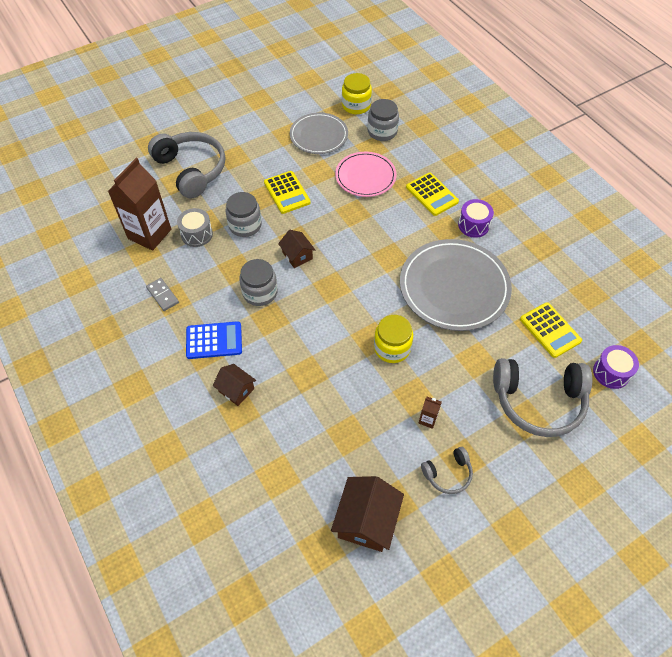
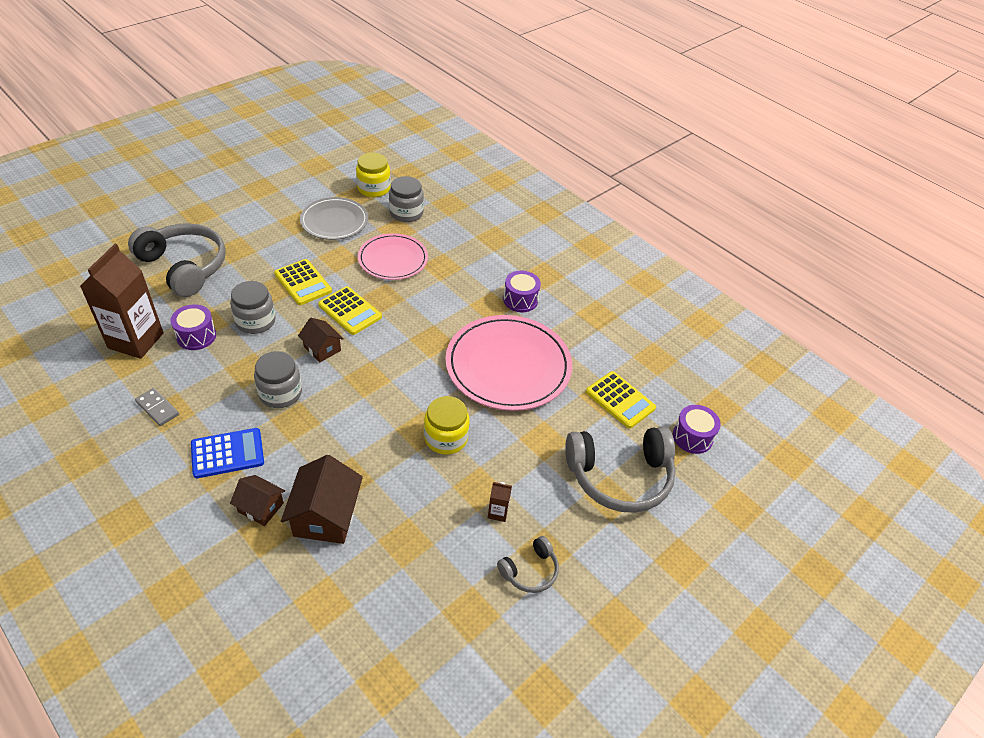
camera: 15 degrees left, 10 degrees down
grey drum [177,208,213,247] -> purple drum [171,304,216,350]
brown house [331,476,404,552] -> brown house moved to [281,455,363,544]
grey plate [400,239,512,331] -> pink plate [445,315,572,411]
yellow calculator [406,173,459,216] -> yellow calculator moved to [318,286,382,335]

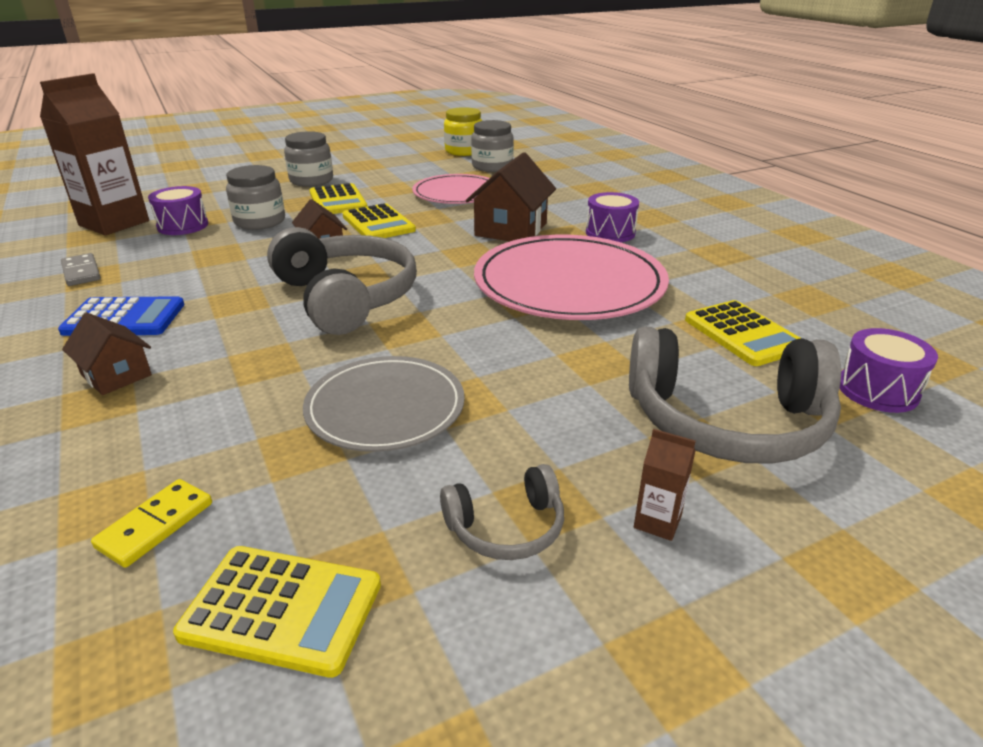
camera: 20 degrees right, 15 degrees down
grey headphones [128,223,226,297] -> grey headphones moved to [267,227,417,335]
grey jar [254,351,302,408] -> grey jar moved to [284,131,333,187]
brown house [281,455,363,544] -> brown house moved to [466,152,556,241]
grey plate [300,197,368,240] -> grey plate moved to [303,356,465,452]
yellow jar [424,396,470,455] -> none
brown carton [488,482,512,522] -> brown carton moved to [634,429,696,541]
none -> yellow domino [91,479,212,568]
none -> yellow calculator [173,546,381,678]

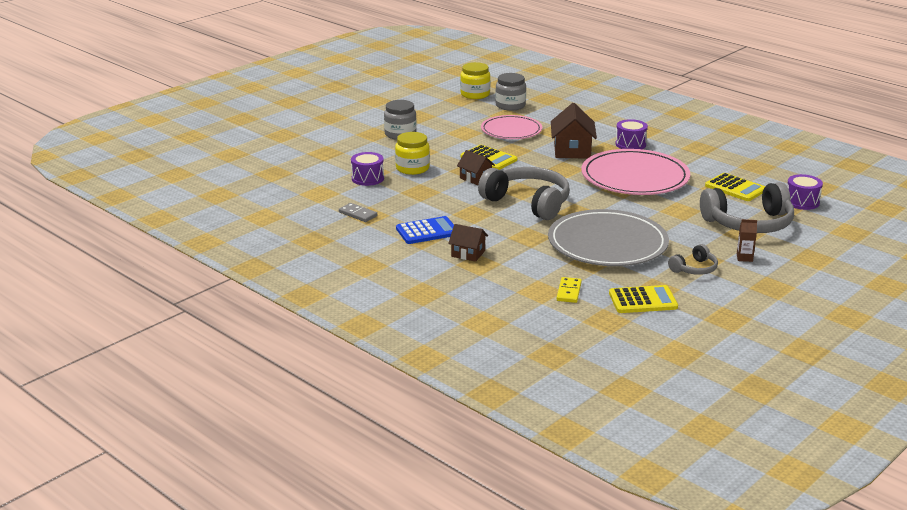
camera: 20 degrees left, 5 degrees down
brown carton [40,73,149,235] -> none
grey jar [226,165,285,230] -> yellow jar [395,132,430,175]
grey plate [303,356,465,452] -> grey plate [548,209,669,266], size x1.62
yellow calculator [309,183,367,214] -> none

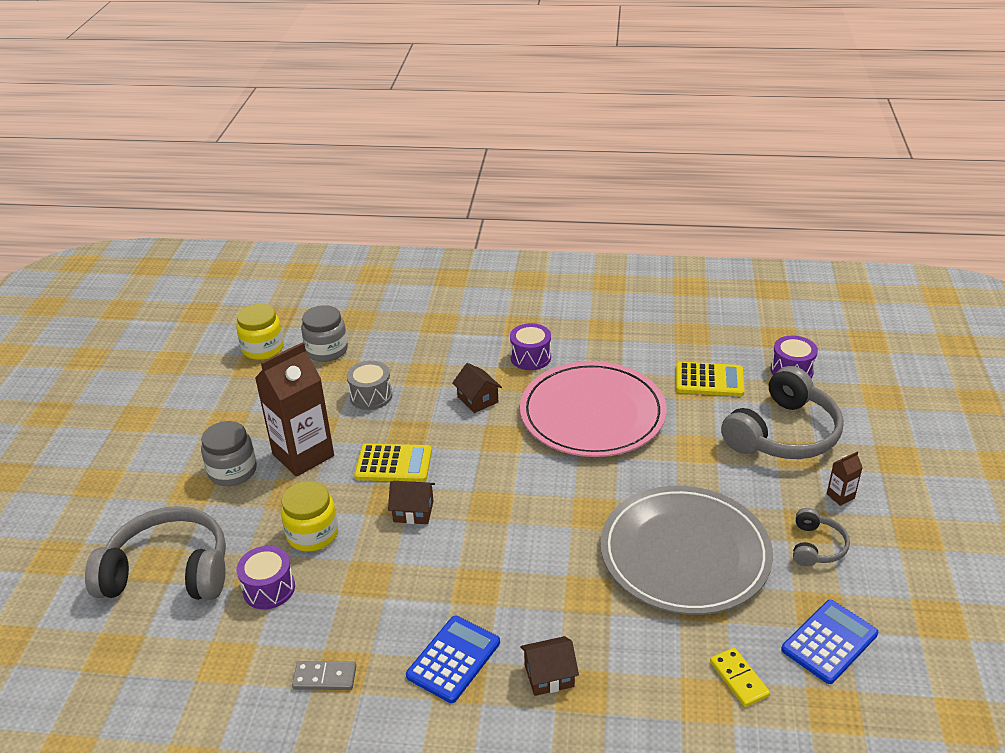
camera: 35 degrees left, 10 degrees up
grey headphones [478,167,570,220] -> grey headphones moved to [85,506,226,600]
pink plate [481,115,542,139] -> grey drum [347,361,392,410]
brown house [551,103,597,159] -> brown house [452,363,502,413], size x0.60
yellow calculator [609,285,678,313] -> blue calculator [781,600,878,684]
none -> brown carton [255,342,334,477]

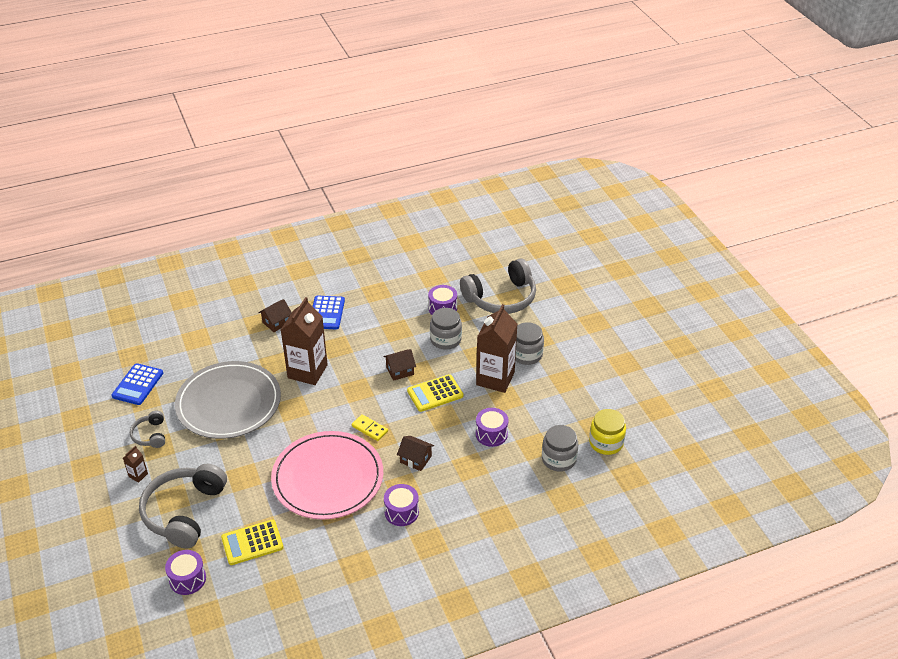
camera: 150 degrees right, 5 degrees up
yellow jar [281,481,338,552] -> grey jar [430,308,462,350]
grey domino [292,661,356,690] -> none
grey drum [347,361,392,410] -> purple drum [476,408,509,447]
yellow domino [710,648,770,707] -> yellow domino moved to [352,414,388,441]
none -> brown carton [281,297,328,385]

